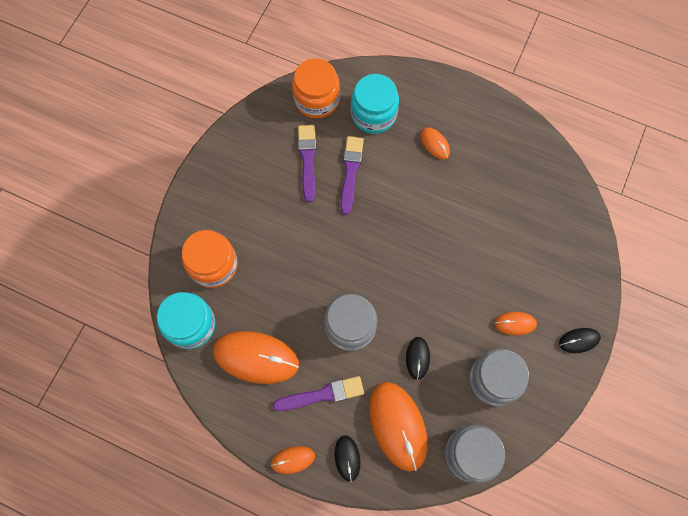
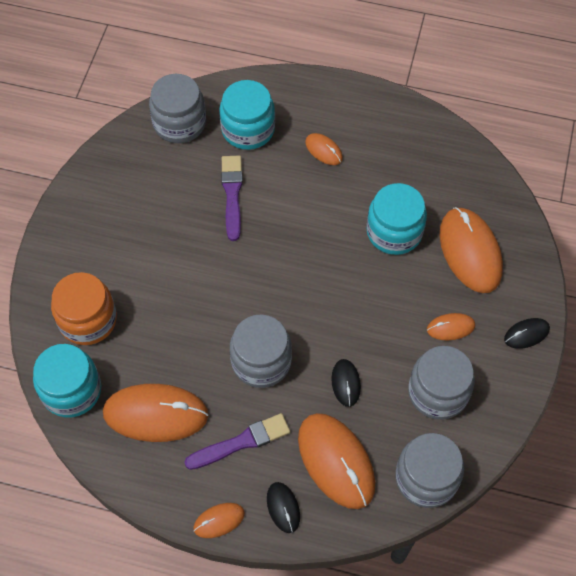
camera: 10 degrees left, 10 degrees down
orange jar [292,58,340,118] -> grey jar [149,74,206,143]
purple brush [298,125,316,202] -> none
none -> turquoise jar [367,183,427,255]
none -> orange mouse [440,207,503,293]

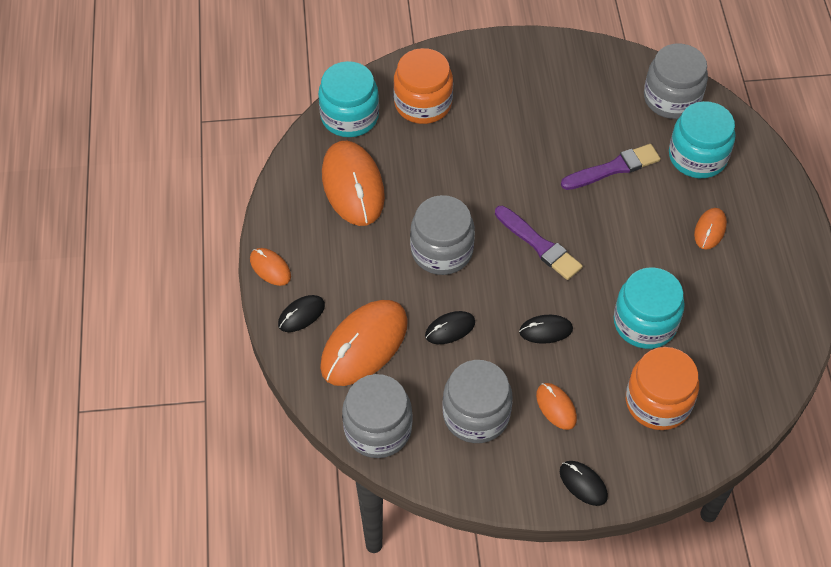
camera: 70 degrees right, 5 degrees down
purple brush [184,413,290,470] -> purple brush moved to [495,206,583,280]
orange mouse [440,207,503,293] -> orange jar [626,347,699,430]
none -> black mouse [519,315,573,344]

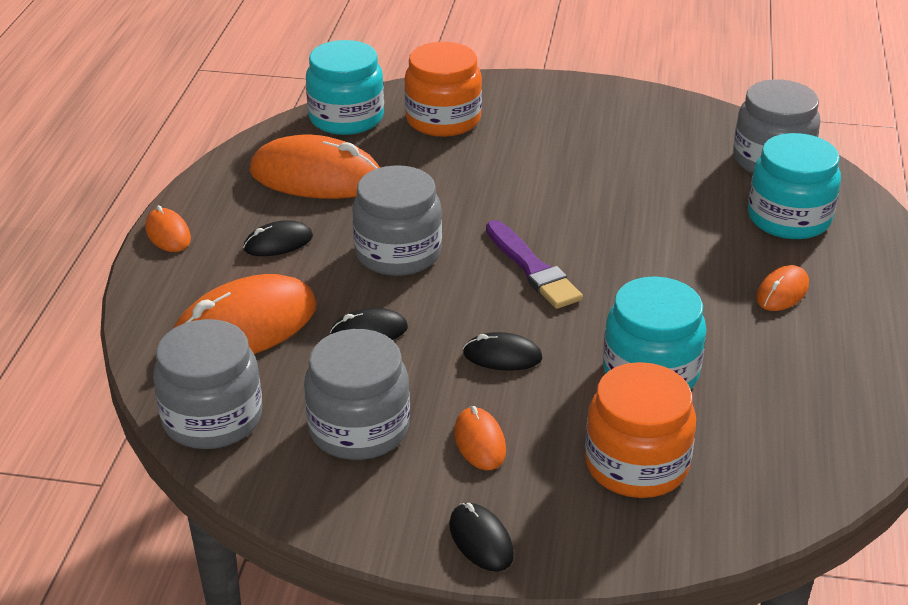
camera: 15 degrees right, 20 degrees down
black mouse [278,295,325,332] -> black mouse moved to [243,220,313,256]
orange mouse [322,141,385,226] -> orange mouse turned 75 degrees counterclockwise [249,135,380,199]
purple brush [561,144,661,190] -> none

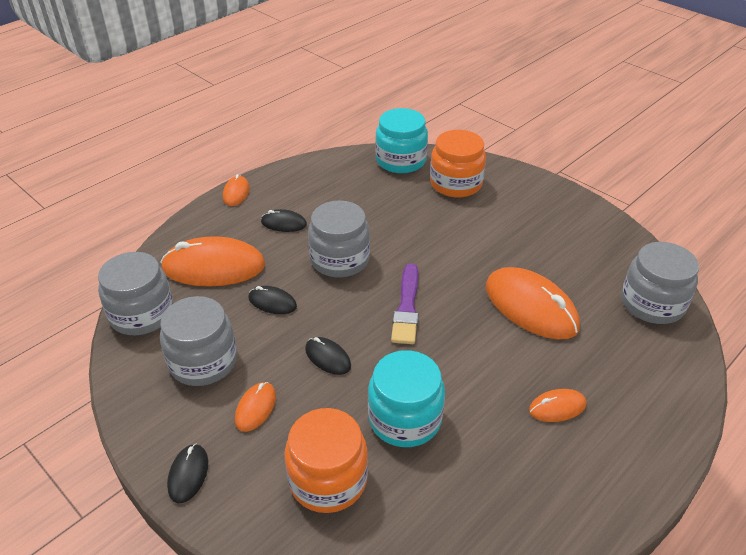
camera: 35 degrees right, 5 degrees up
orange mouse [249,135,380,199] -> orange mouse moved to [485,267,580,339]
turquoise jar [748,133,841,239] -> none

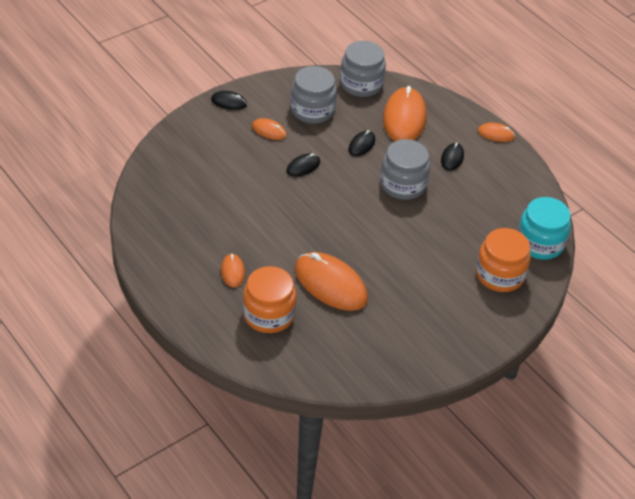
camera: 95 degrees right, 5 degrees up
orange jar [284,408,368,513] -> orange jar moved to [243,266,296,333]
turquoise jar [368,350,445,447] -> none
purple brush [391,263,418,344] -> none
orange mouse [485,267,580,339] -> orange mouse turned 75 degrees clockwise [295,252,368,311]
grey jar [622,242,699,324] -> none

